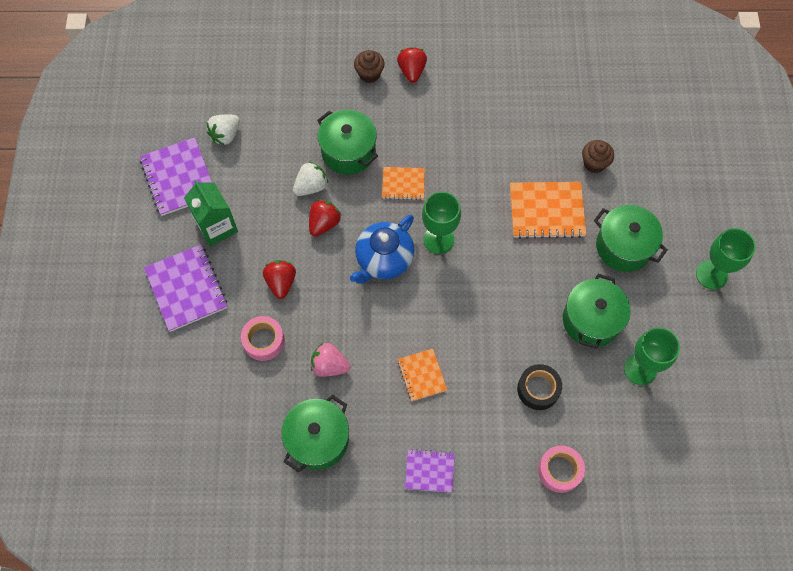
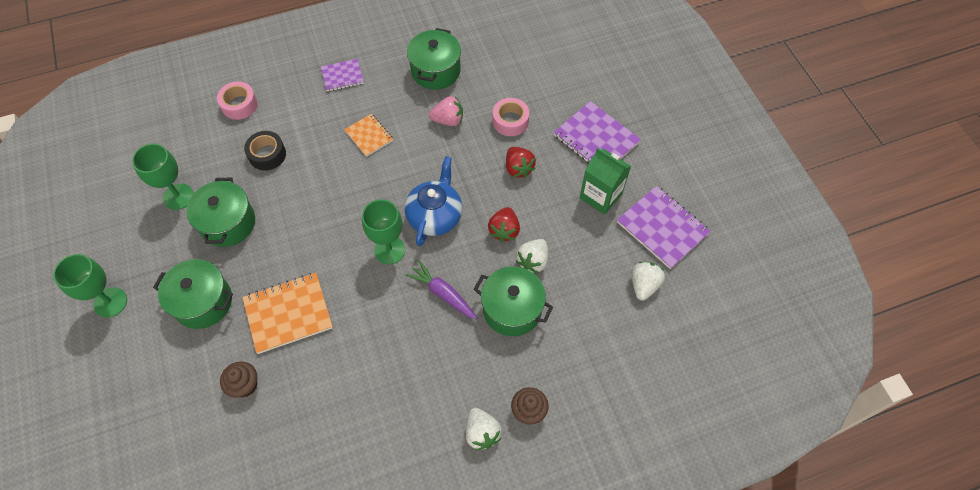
camera: 160 degrees right, 5 degrees down
orange notebook [382,167,425,200] -> purple carrot [406,260,477,319]
red strawberry [397,47,427,83] -> white strawberry [466,408,502,450]

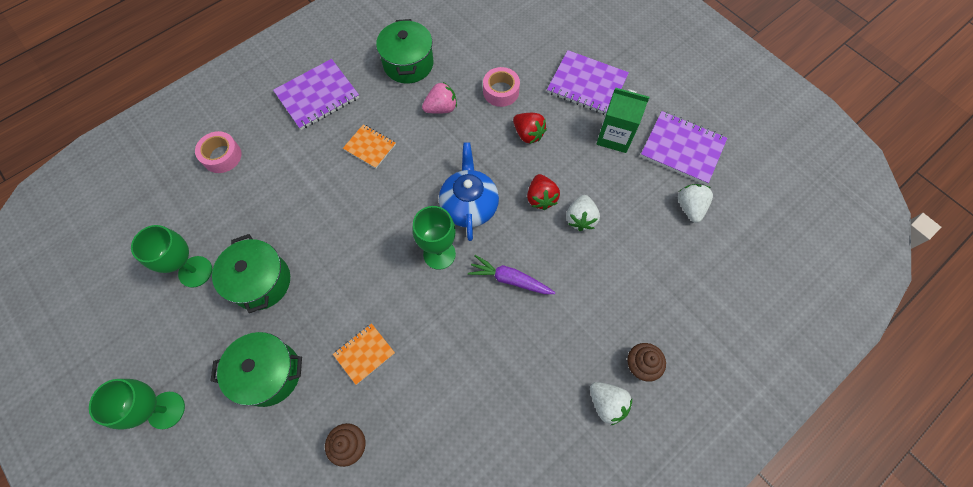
camera: 20 degrees left, 5 degrees up
orange notebook [242,273,333,354] -> orange notebook [333,323,395,385], size x0.59
black tape [244,131,286,171] -> none
purple notebook [321,59,364,91] -> purple notebook [273,59,359,130], size x1.70
green pot [474,266,553,336] -> none

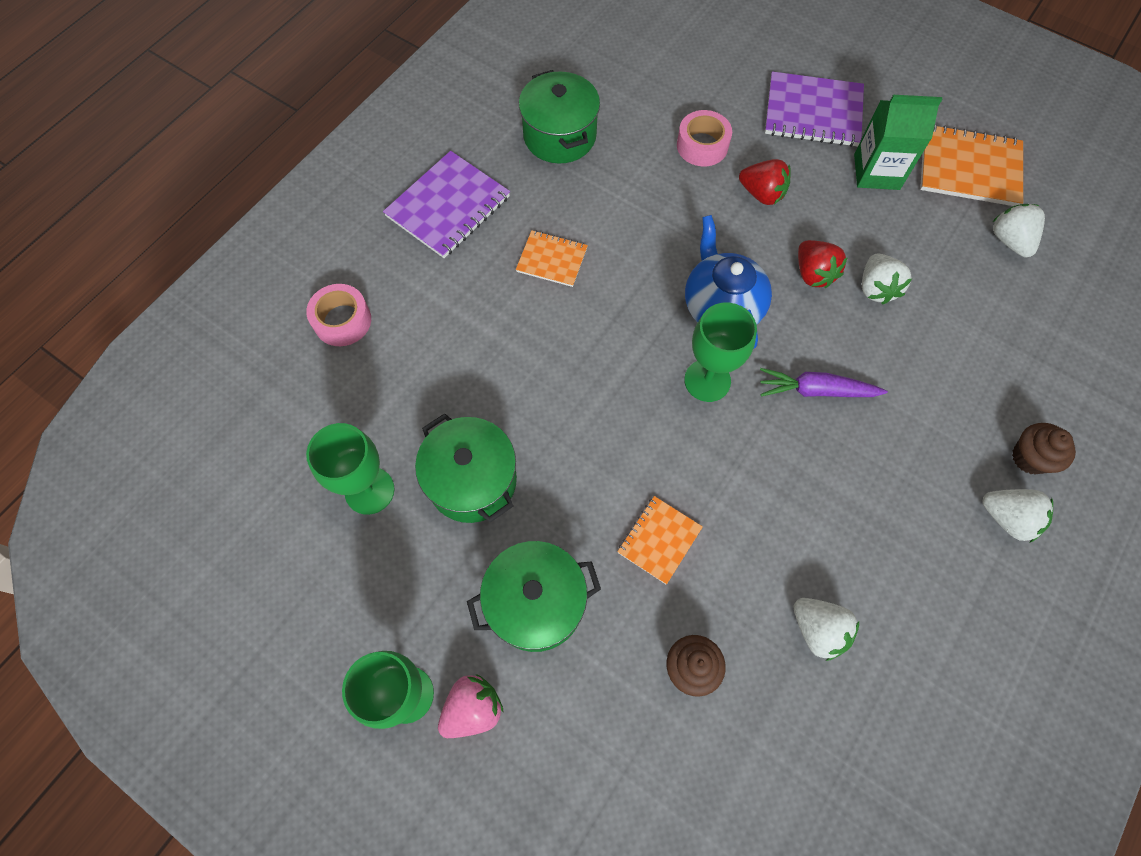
camera: 15 degrees left, 0 degrees up
pink strawberry [422,82,457,114] -> pink strawberry moved to [438,674,504,738]
purple notebook [640,111,727,185] -> orange notebook [920,124,1023,206]
none -> white strawberry [794,598,859,661]

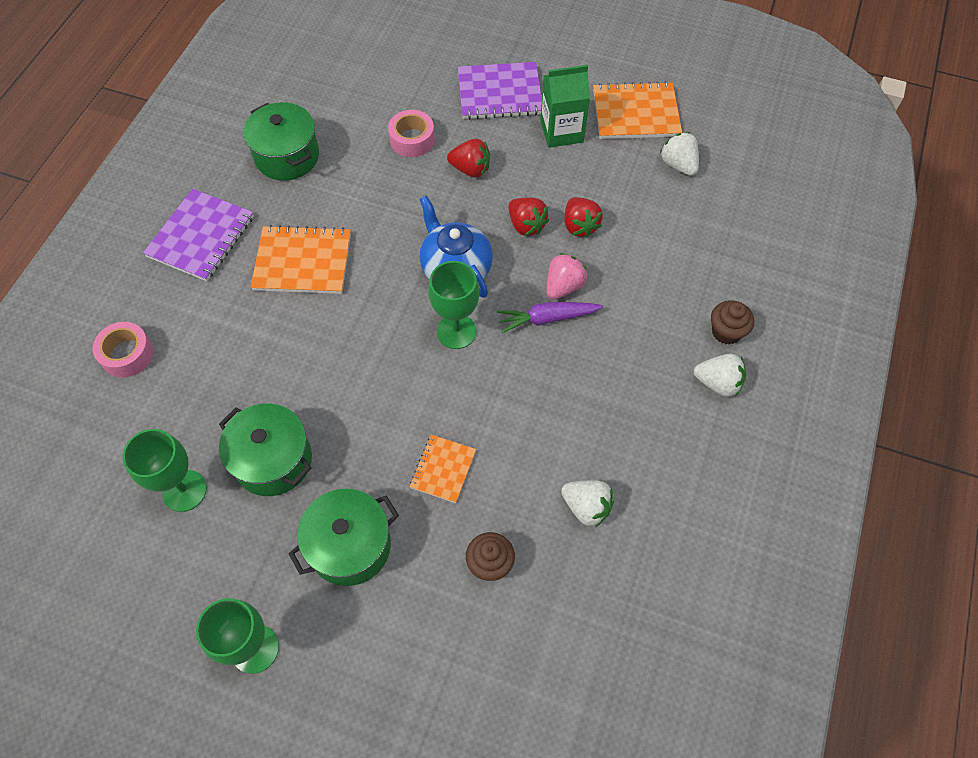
camera: 15 degrees left, 5 degrees down
pink strawberry [438,674,504,738] -> pink strawberry moved to [547,253,588,300]
orange notebook [516,230,588,287] -> orange notebook [251,225,351,294], size x1.70
white strawberry [862,254,912,304] -> red strawberry [564,197,603,238]

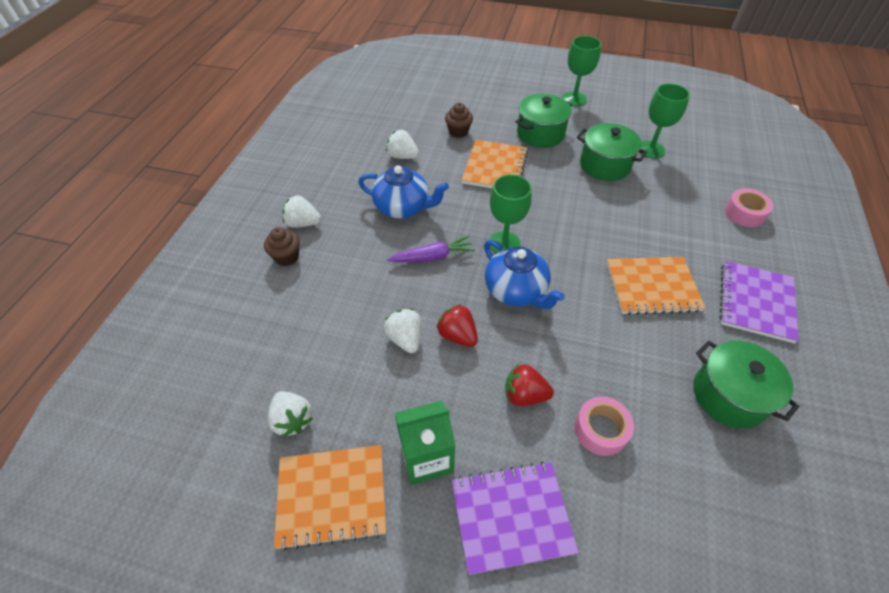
camera: 175 degrees right, 10 degrees down
orange notebook [410,435,476,503] -> orange notebook [462,140,528,188], size x1.70
pink strawberry [547,253,588,300] -> none
red strawberry [564,197,603,238] -> white strawberry [384,308,421,353]
none -> blue teapot [358,165,449,218]

